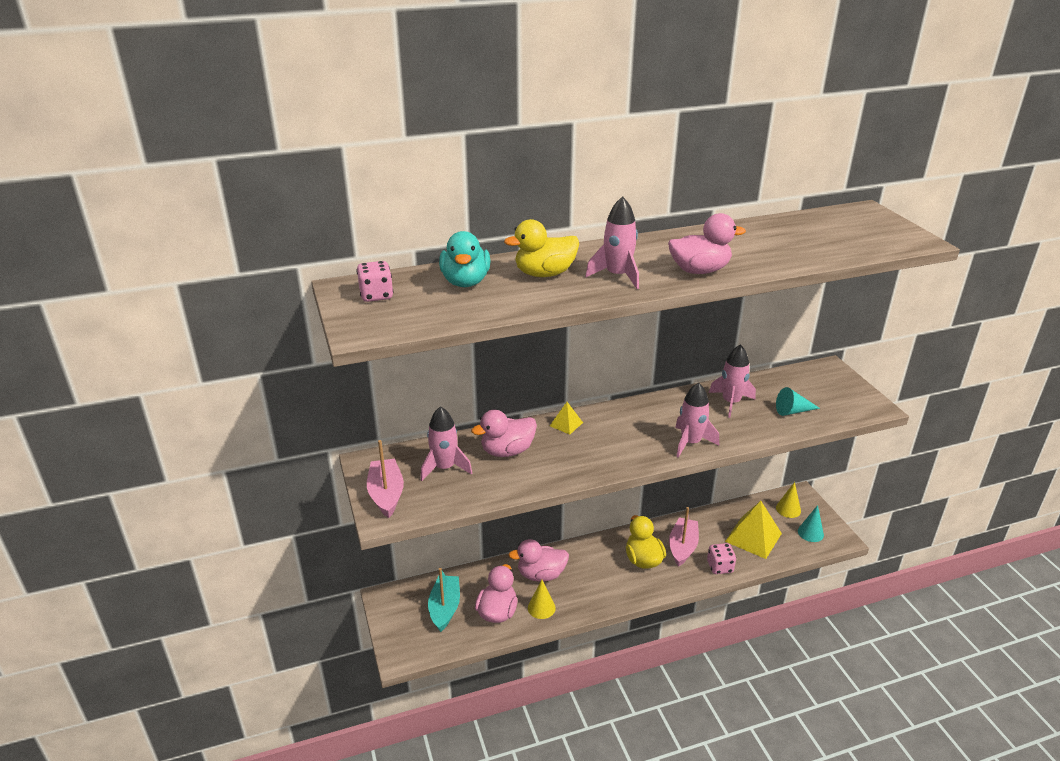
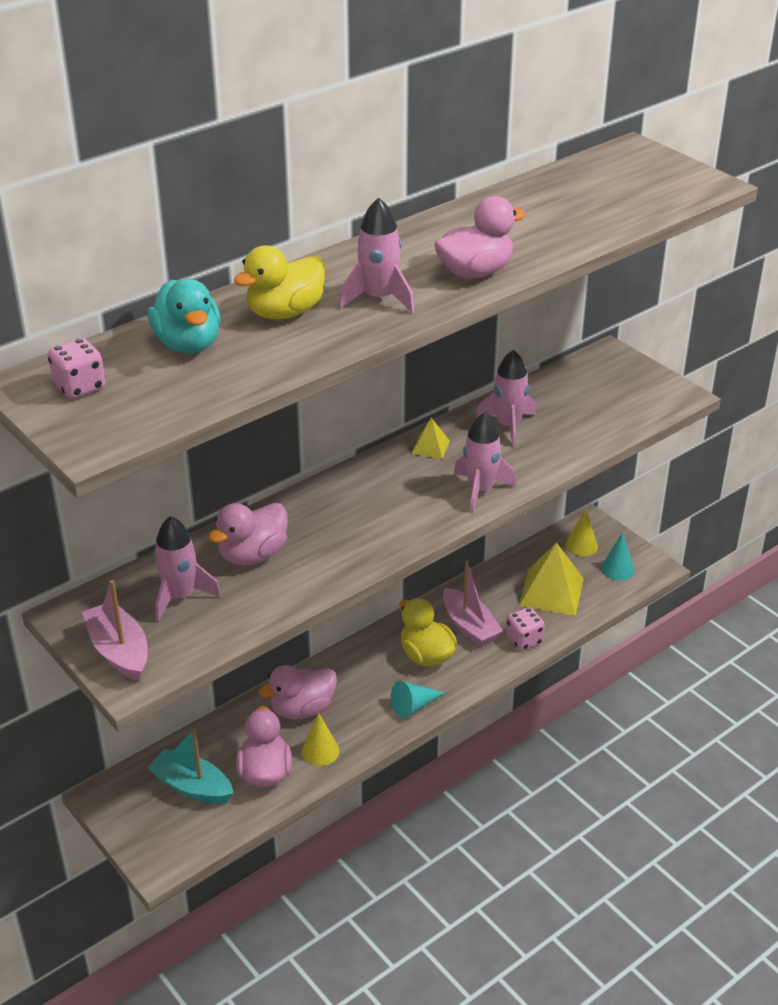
camera: 20 degrees left, 5 degrees up
turquoise boat [428,568,460,632] -> turquoise boat turned 45 degrees counterclockwise [148,729,233,804]
yellow pyramid [550,402,583,435] -> yellow pyramid moved to [411,418,450,459]
pink boat [669,507,699,567] -> pink boat turned 150 degrees clockwise [443,560,503,647]
turquoise cone [776,387,820,416] -> turquoise cone moved to [391,681,445,718]

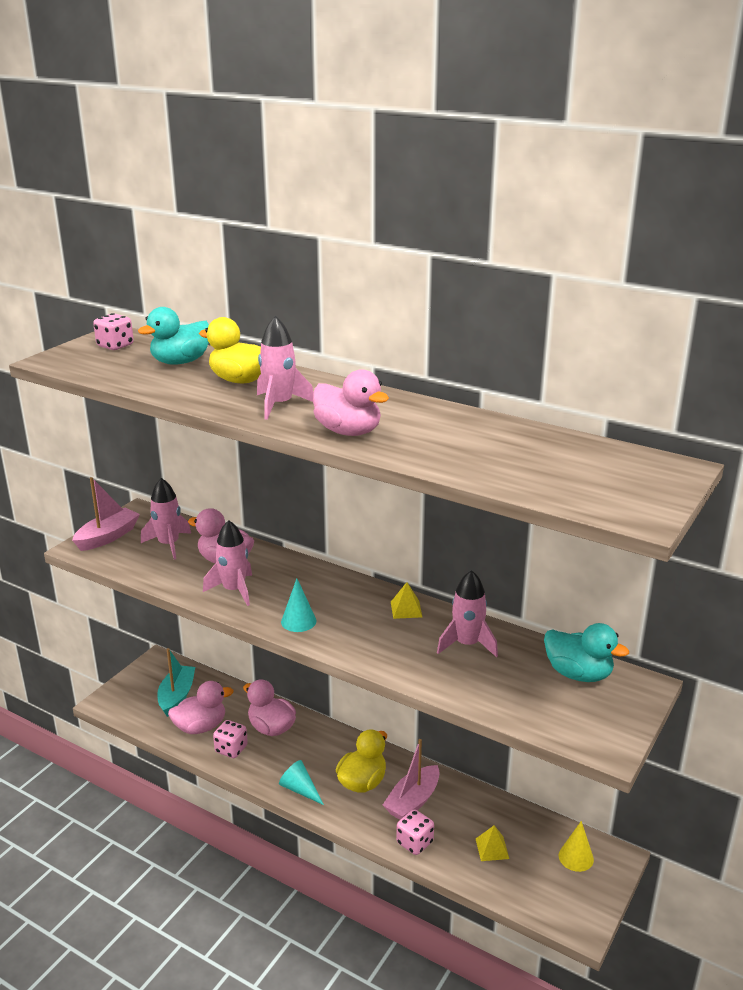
camera: 70 degrees right, 10 degrees down
yellow cone [301,713,339,766] -> pink dice [213,720,248,758]
pink rocket [454,412,516,513] -> pink rocket moved to [203,520,252,606]
yellow pyramid [519,542,584,616] -> yellow pyramid [476,825,509,861], size x0.50
turquoise cone [601,532,634,580] -> turquoise cone moved to [281,579,317,632]
none -> turquoise duck [544,623,629,682]

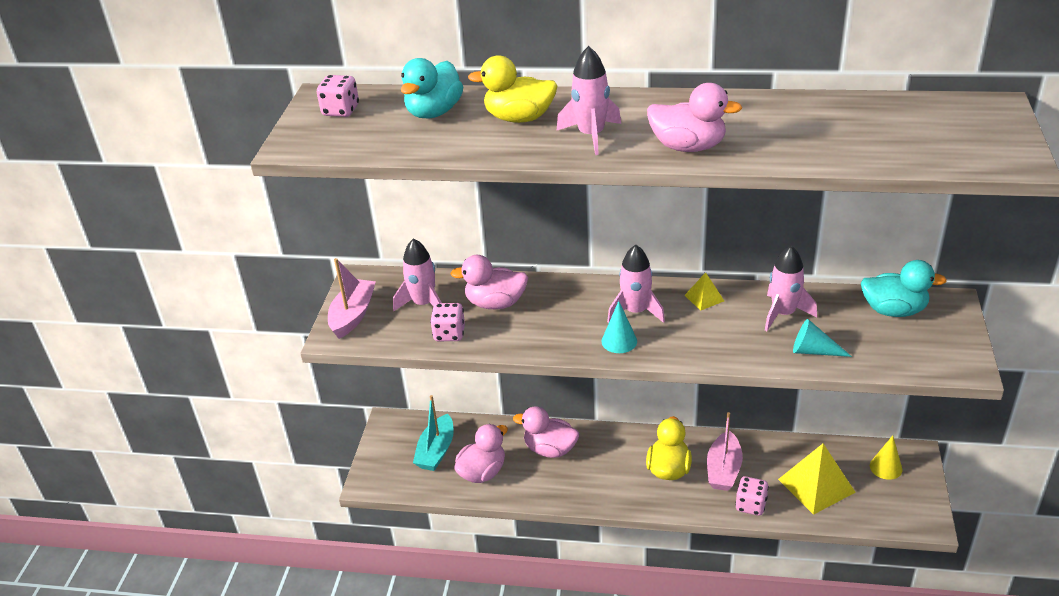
camera: 20 degrees left, 10 degrees up
turquoise boat [157,648,195,717] -> turquoise boat turned 150 degrees counterclockwise [413,395,454,471]
pink rocket [203,520,252,606] -> pink rocket moved to [607,245,665,323]
pink dice [213,720,248,758] -> pink dice moved to [430,303,465,341]
turquoise cone [279,760,324,805] -> turquoise cone moved to [793,319,852,357]
yellow pyramid [476,825,509,861] -> yellow pyramid [778,444,856,515], size x2.02

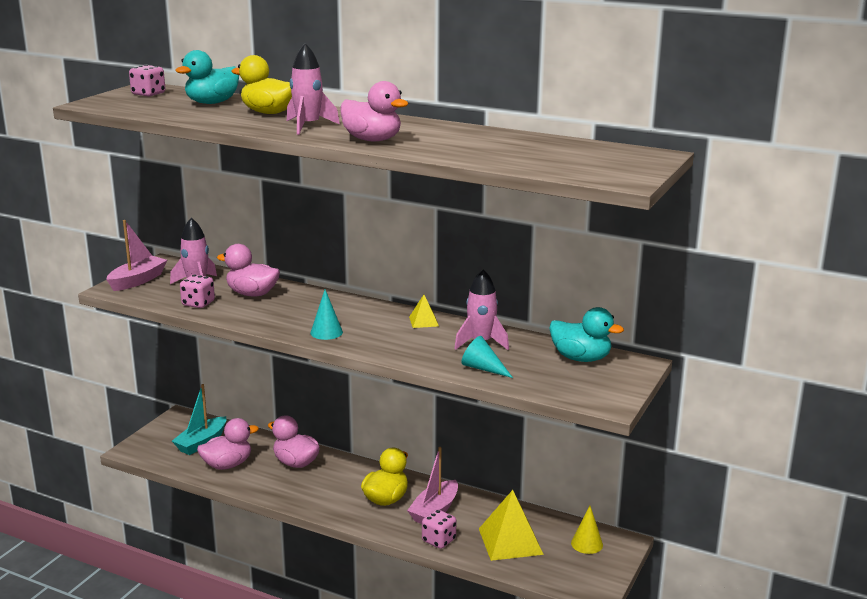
camera: 15 degrees right, 15 degrees down
pink rocket [607,245,665,323] -> none

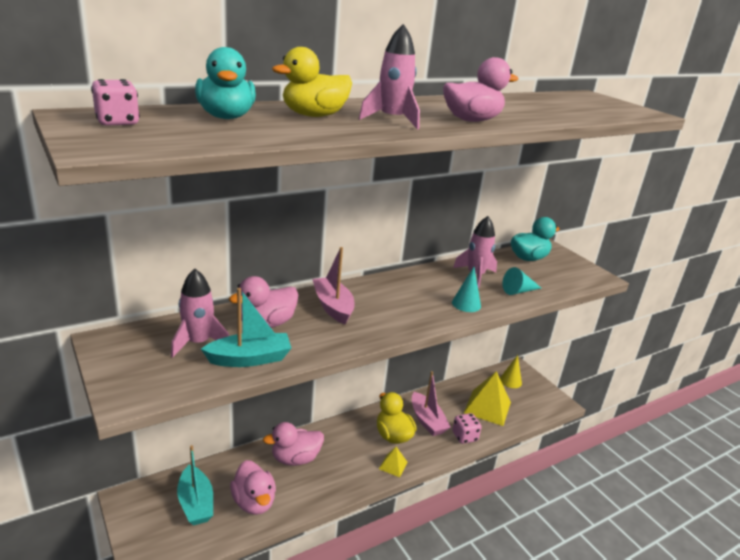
camera: 60 degrees left, 5 degrees up
pink boat [106,220,167,291] -> pink boat moved to [312,247,354,324]
pink dice [180,275,215,308] -> turquoise boat [201,288,291,367]
pink duck [197,418,259,470] -> pink duck turned 150 degrees clockwise [230,460,276,515]
turquoise cone [310,289,343,340] -> turquoise cone moved to [452,267,481,312]
yellow pyramid [409,295,439,328] -> yellow pyramid moved to [379,447,408,477]

